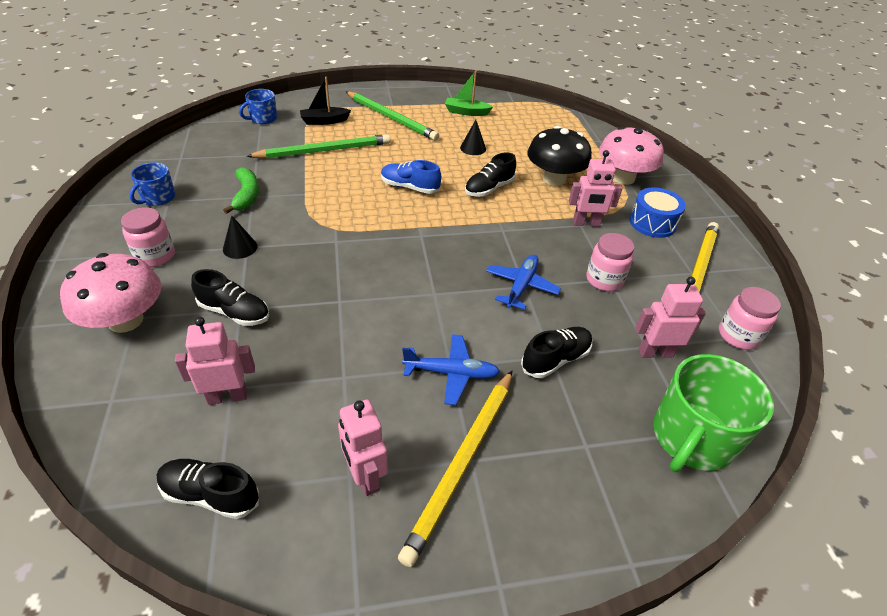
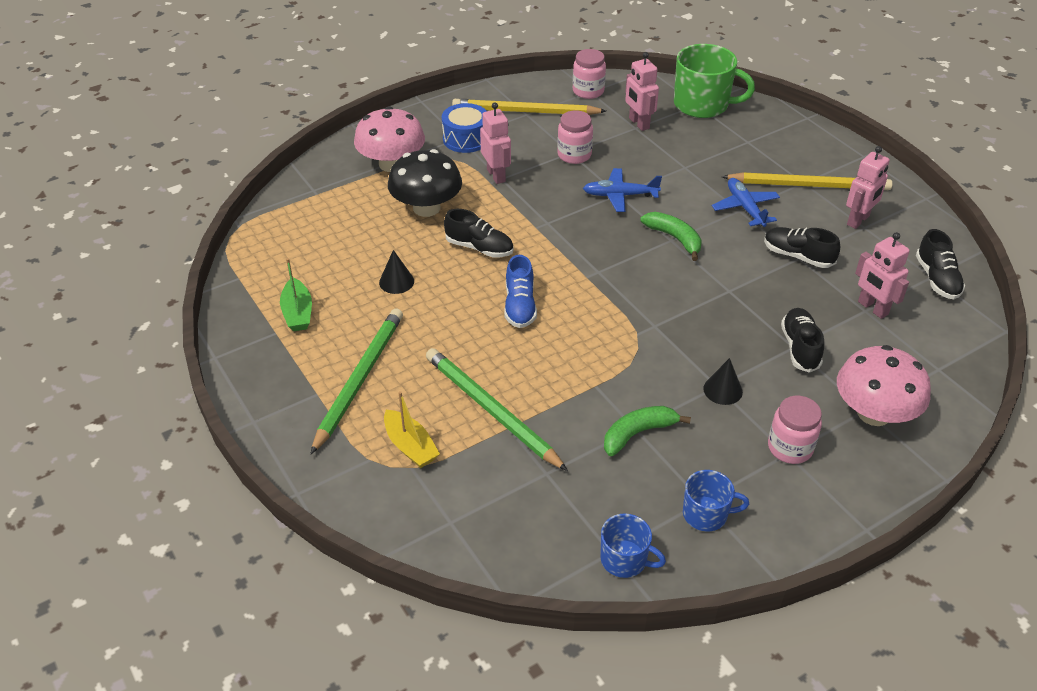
camera: 110 degrees left, 0 degrees up
blue mug [239,89,277,124] -> blue mug moved to [600,513,666,578]
black boat [300,77,351,125] -> yellow boat [384,391,440,468]
black shoe [521,327,592,378] -> black shoe moved to [764,227,840,268]
none -> green banana [640,212,702,261]

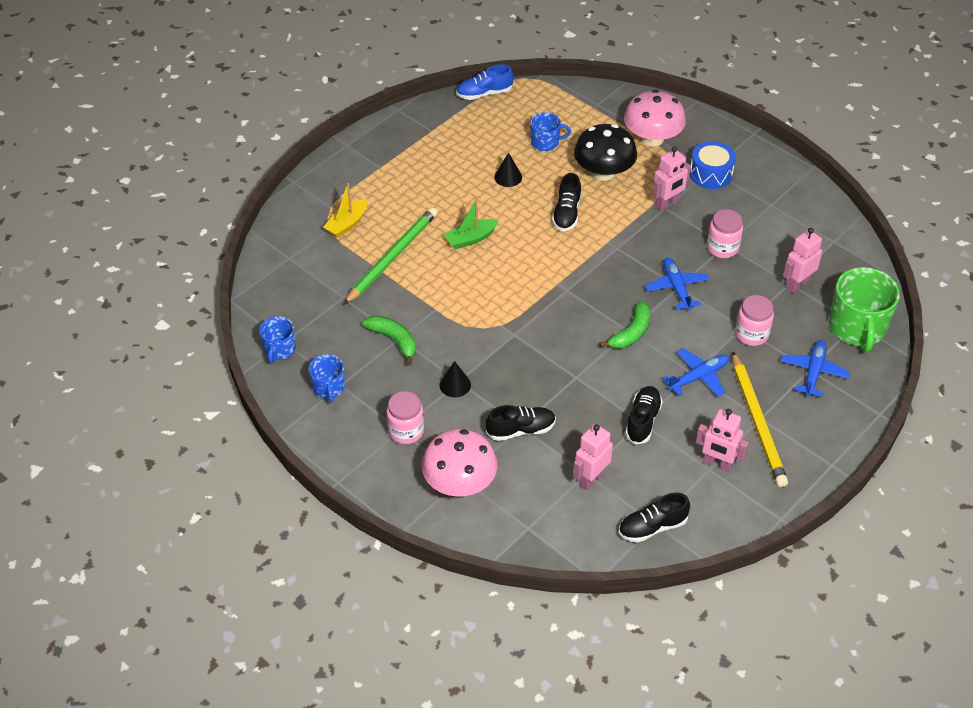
camera: 75 degrees right, 5 degrees up
green boat [280,258,312,331] -> green boat moved to [444,199,498,249]
green pencil [310,308,403,455] -> none
yellow pencil [452,99,606,115] -> none
blue shoe [505,255,537,328] -> blue shoe moved to [456,64,513,100]
pink jar [573,49,606,99] -> pink jar moved to [735,295,774,346]
none -> blue mug [530,112,571,151]
none -> blue plane [781,340,850,397]

